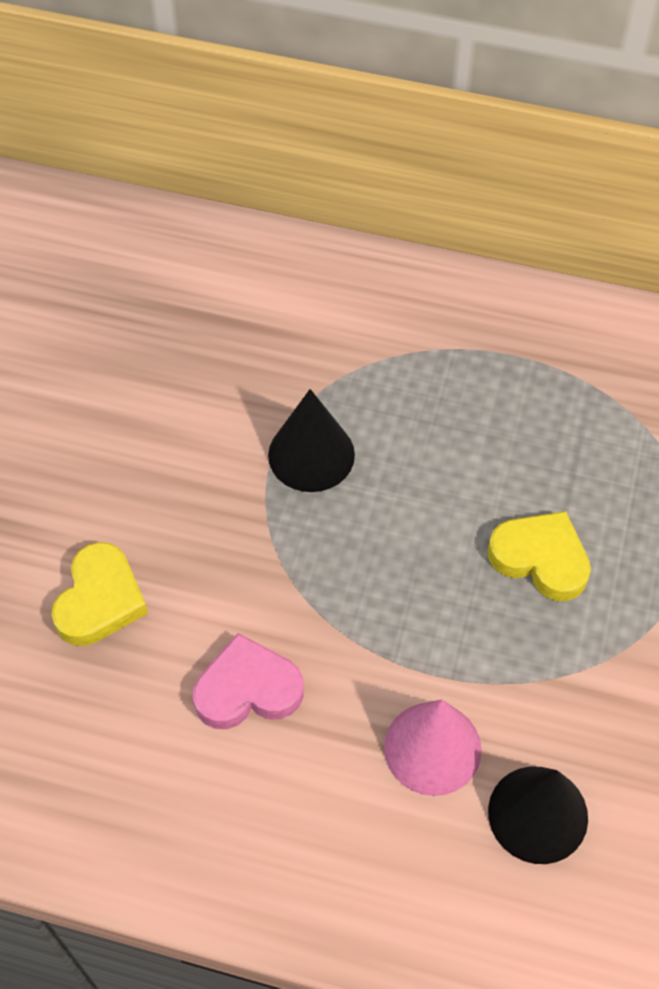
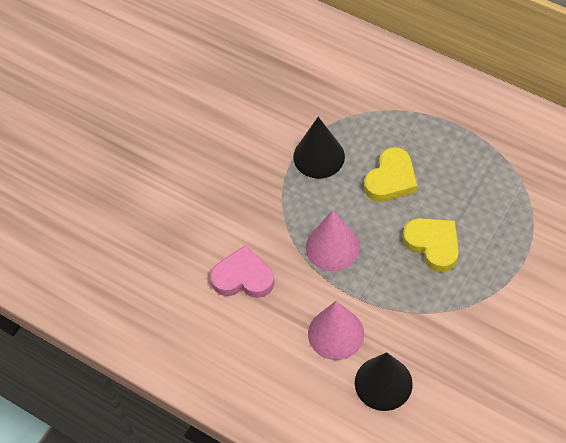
camera: 20 degrees right, 0 degrees up
yellow heart [52,542,148,646] -> yellow heart moved to [364,147,417,202]
none -> pink cone [306,210,360,271]

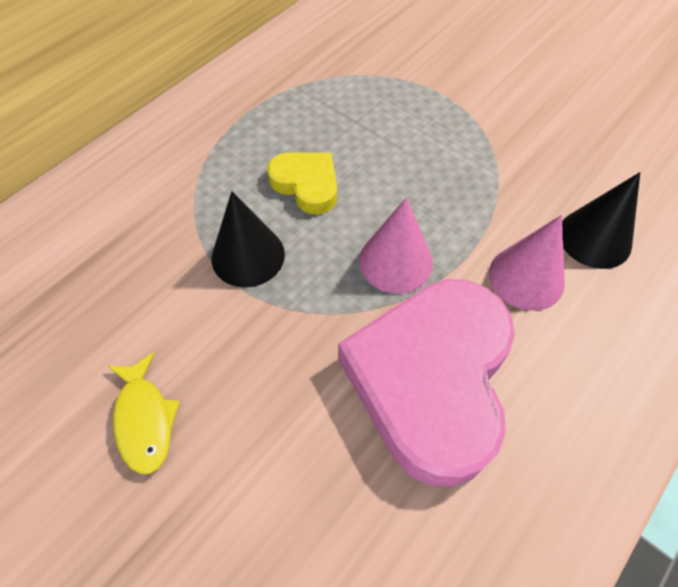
camera: 85 degrees left, 0 degrees up
pink heart [210,245,275,298] -> pink heart [339,279,515,487], size x2.08
yellow heart [403,218,459,272] -> none
none -> yellow fish [108,352,180,474]

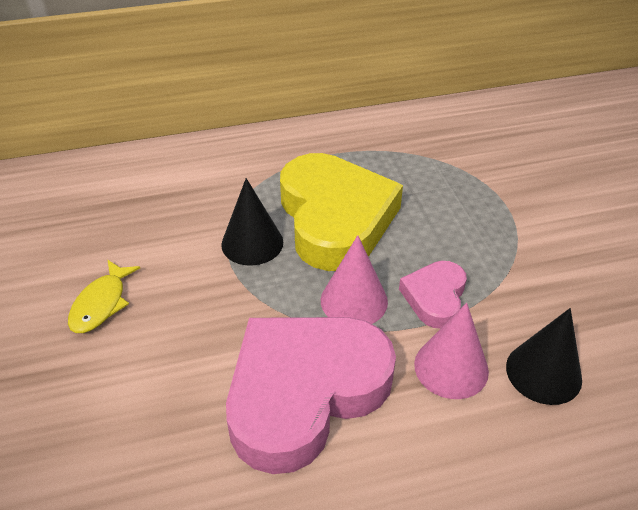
camera: 35 degrees right, 15 degrees down
yellow heart [267,152,337,215] -> yellow heart [280,153,403,271], size x2.08
none -> pink heart [399,261,467,329]

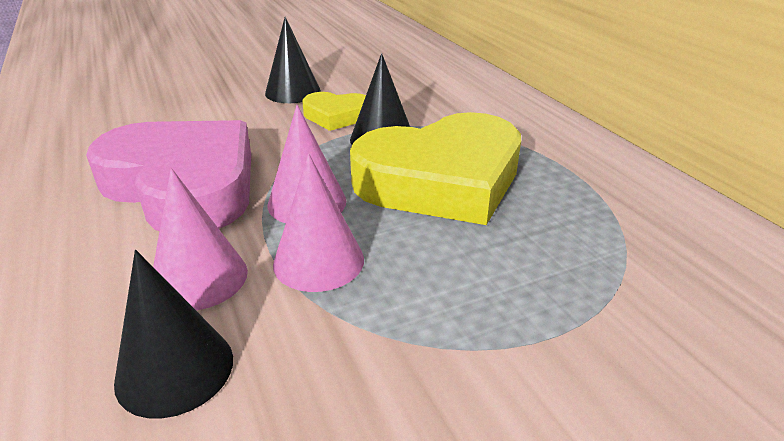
camera: 80 degrees right, 10 degrees down
yellow fish [68,260,140,333] -> black cone [265,17,321,103]
pink heart [399,261,467,329] -> pink cone [273,154,364,292]
none -> yellow heart [302,92,366,131]

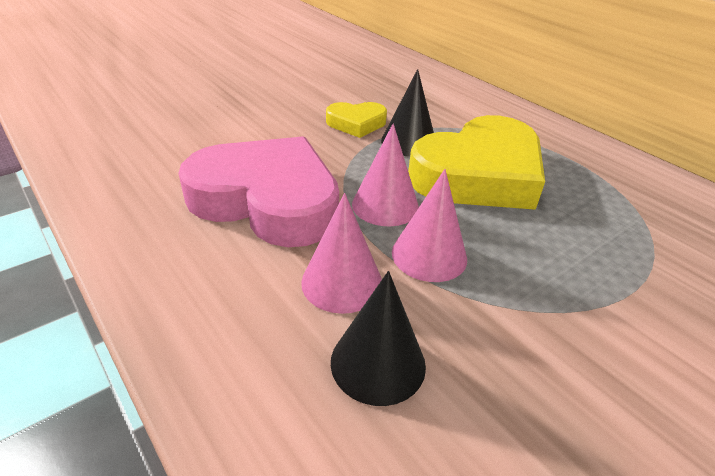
camera: 15 degrees left, 5 degrees up
black cone [265,17,321,103] -> none

